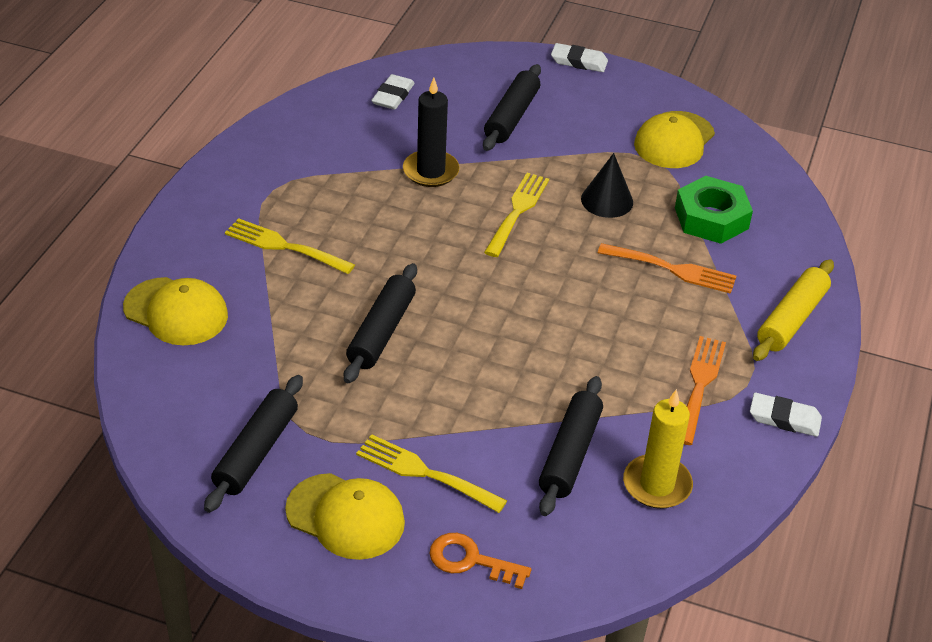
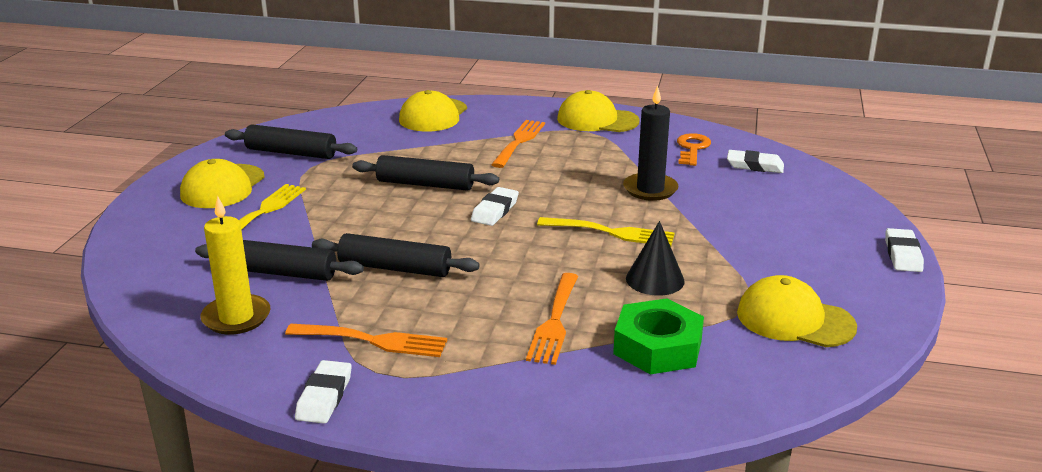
camera: 85 degrees right, 15 degrees down
yellow fork [225,218,355,274] -> orange fork [491,120,545,168]
orange key [429,533,531,589] -> orange key moved to [677,133,711,166]
black rolling pin [483,64,541,151] -> black rolling pin moved to [312,233,480,277]
yellow rolling pin [753,259,834,361] -> none
none -> white eraser [471,187,519,226]
none -> yellow cap [557,90,640,132]

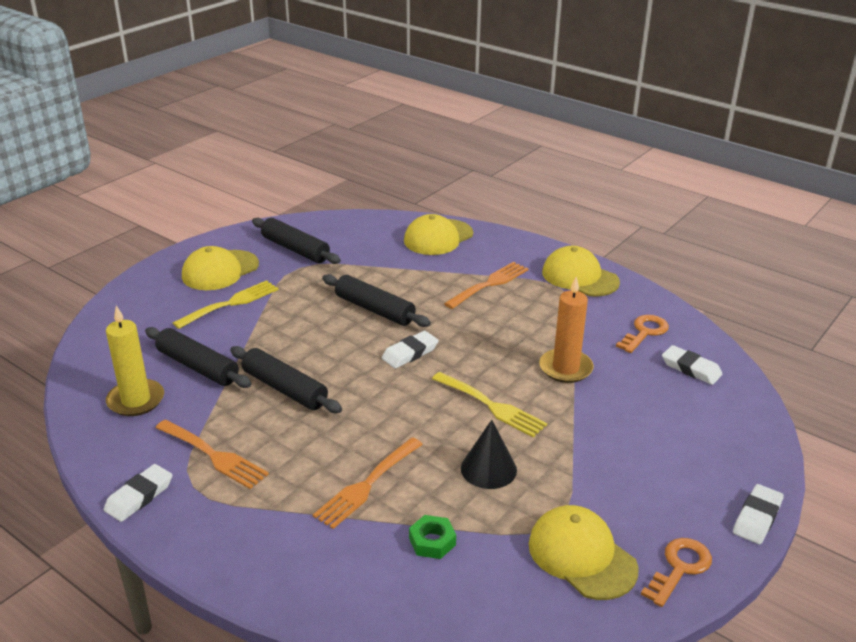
camera: 25 degrees right, 5 degrees up
green nut [613,298,704,374] -> green nut [409,515,456,559], size x0.54
black candle [623,86,678,201] -> orange candle [539,277,594,383]
none -> orange key [641,538,712,607]

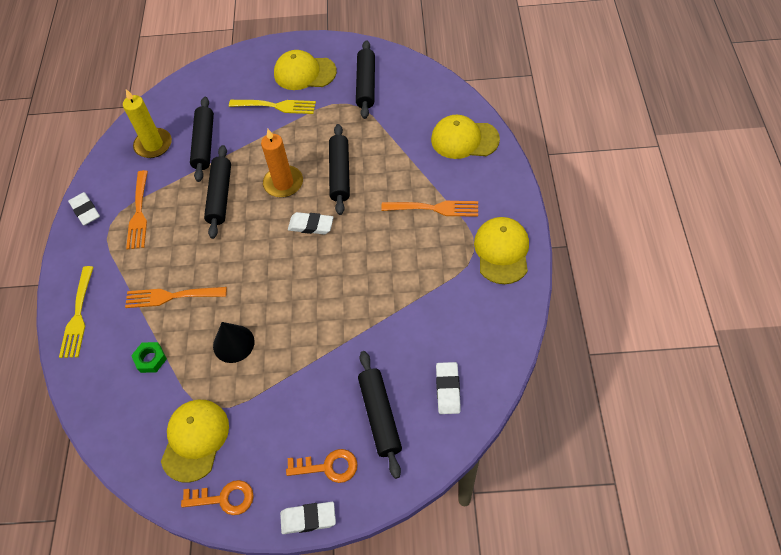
camera: 55 degrees right, 25 degrees up
white eraser [104,464,172,522] -> white eraser turned 60 degrees clockwise [68,192,100,226]
yellow fork [432,372,547,437] -> yellow fork moved to [59,266,94,358]
orange candle [539,277,594,383] -> orange candle moved to [261,129,303,198]
orange key [616,315,669,353] -> orange key moved to [286,449,357,483]
none -> black rolling pin [358,351,402,479]

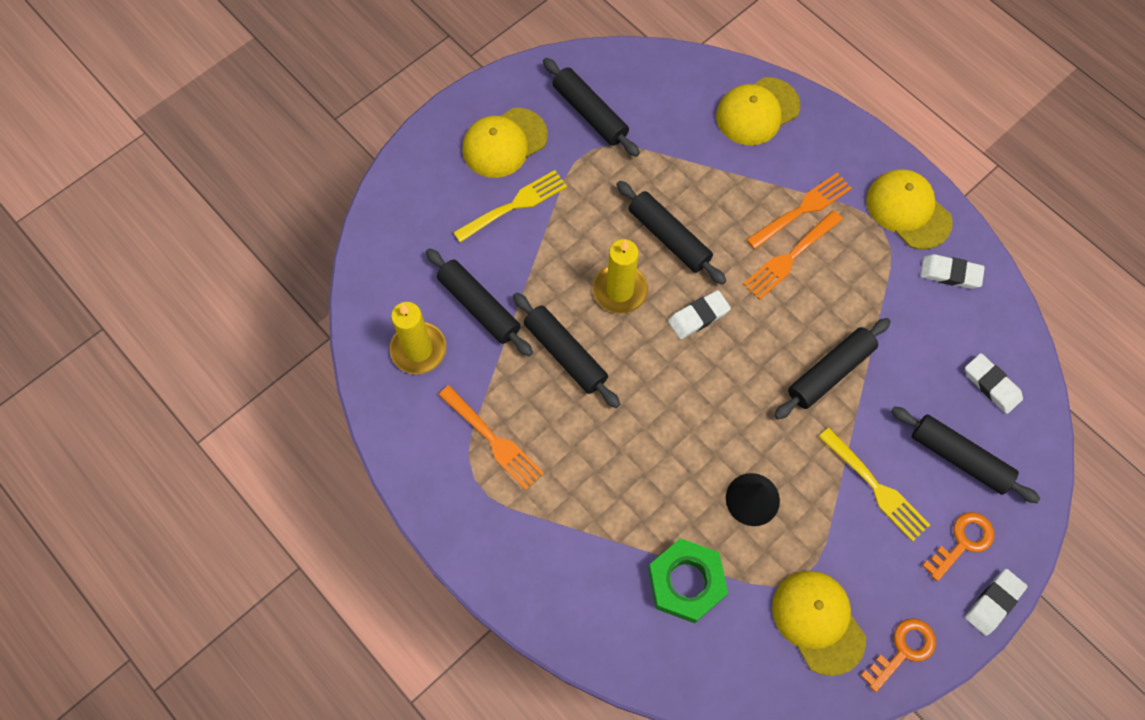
camera: 45 degrees left, 10 degrees up
yellow fork [59,266,94,358] -> yellow fork moved to [819,428,930,542]
white eraser [68,192,100,226] -> white eraser moved to [920,254,985,289]
orange fork [125,287,227,308] -> orange fork moved to [743,210,843,300]
green nut [131,342,167,373] -> green nut [648,538,728,623], size x1.87
orange candle [261,129,303,198] -> yellow candle [593,239,648,314]
none -> black rolling pin [774,318,891,419]

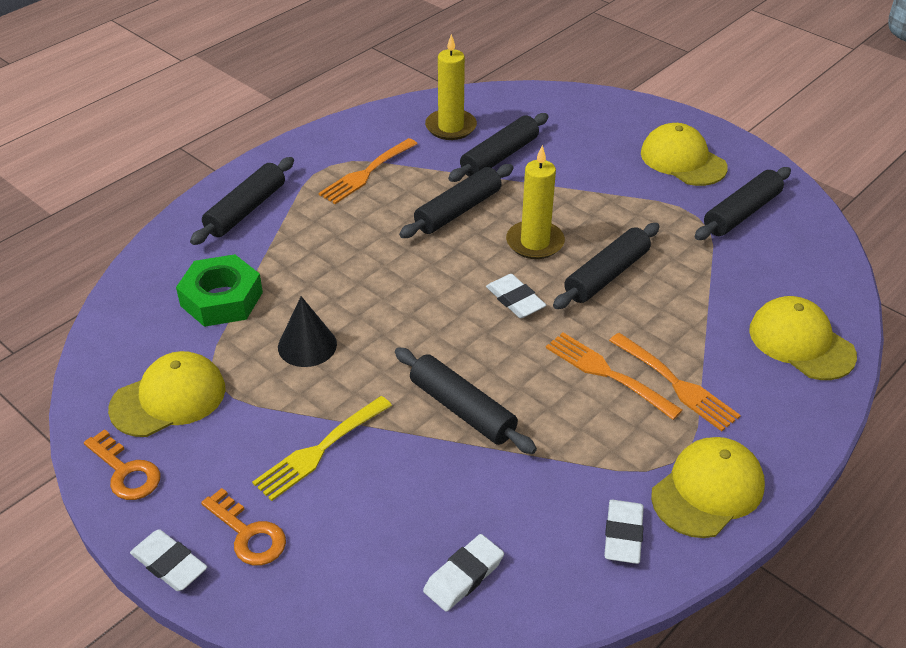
camera: 85 degrees right, 25 degrees down
yellow fork [453,170,567,243] -> none
black rolling pin [891,406,1040,503] -> black rolling pin moved to [190,157,294,245]

